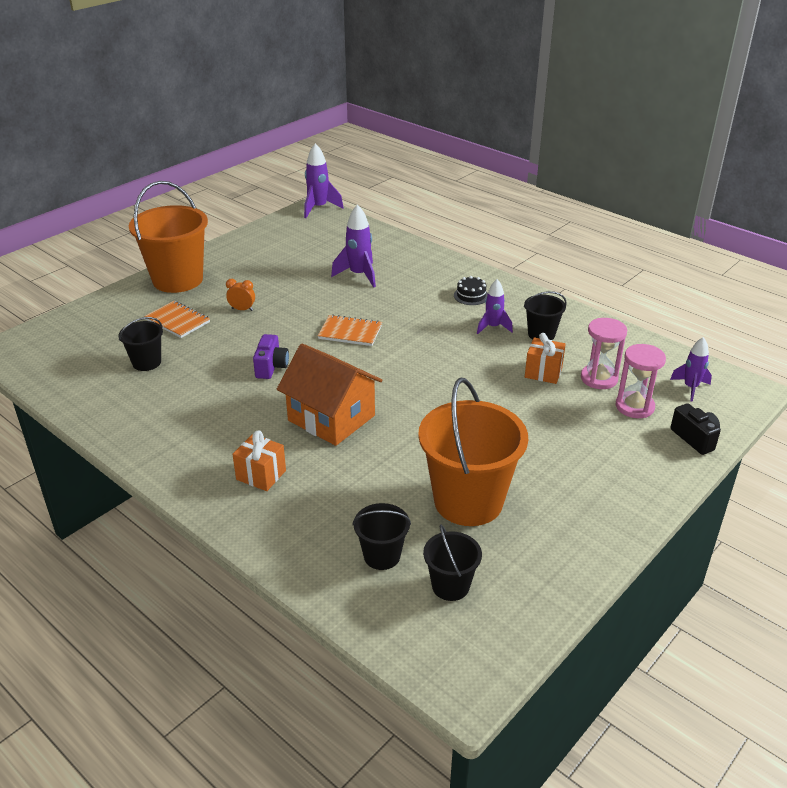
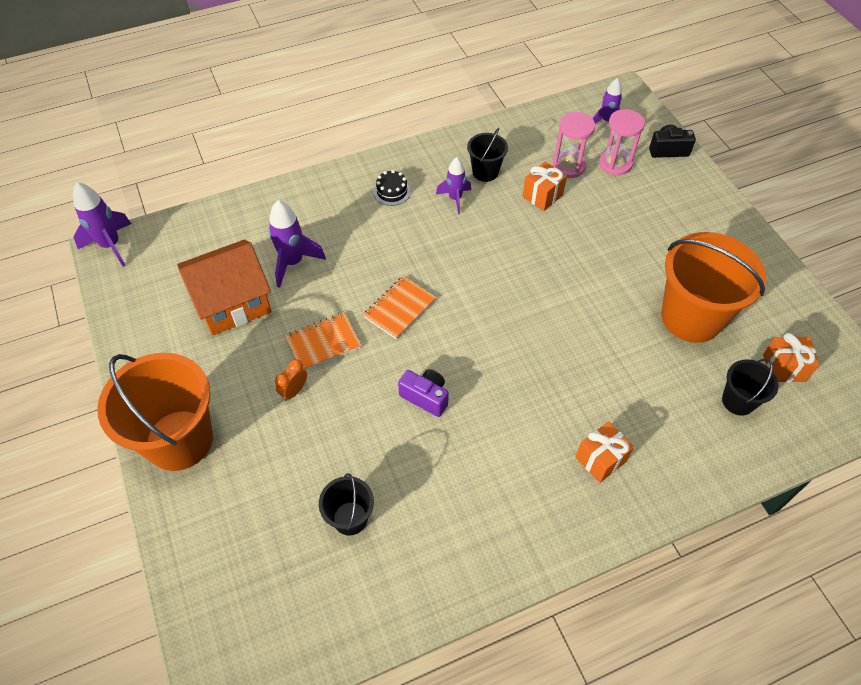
camera: 65 degrees left, 20 degrees up
orange notebook [144,301,210,338] -> orange notebook moved to [285,313,361,370]
orange house [277,343,382,446] -> orange house moved to [177,239,272,336]
black bucket [423,525,482,601] -> orange gift [763,333,820,382]

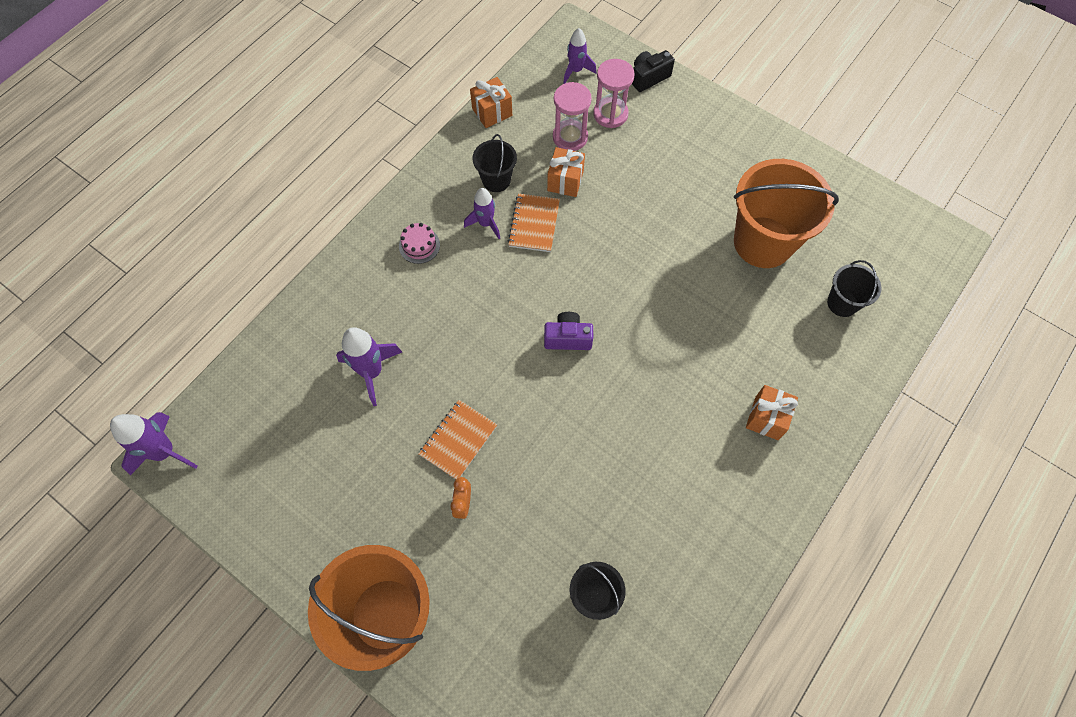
camera: 30 degrees left, 10 degrees up
orange house [177,239,272,336] -> none
orange notebook [363,276,436,340] -> orange notebook moved to [508,193,560,252]
black cake [373,170,411,206] -> pink cake [399,223,440,264]
purple camera [398,369,449,417] -> purple camera moved to [544,312,593,350]
orange gift [763,333,820,382] -> orange gift moved to [470,77,512,128]

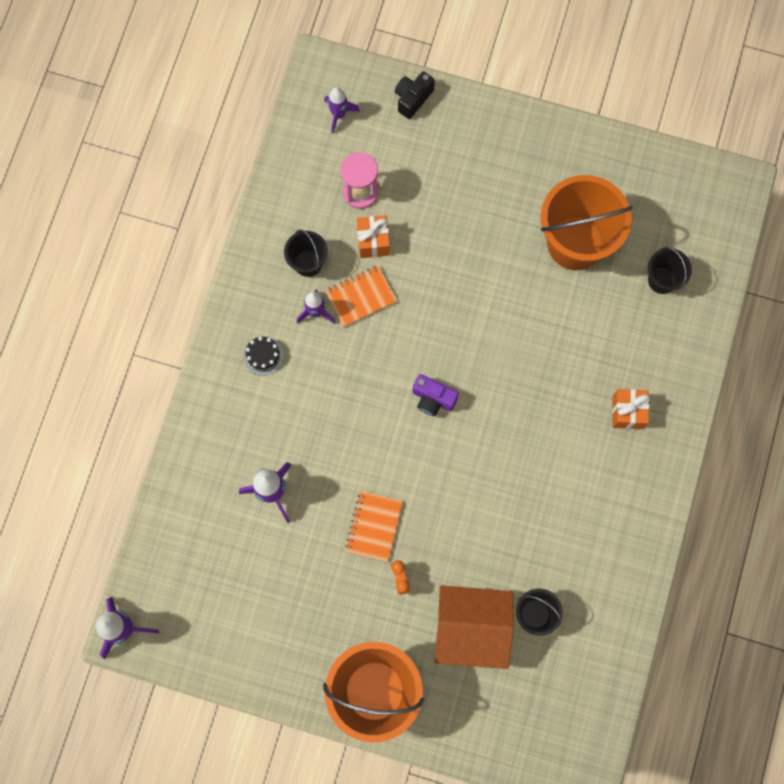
camera: 20 degrees left, 10 degrees up
pink cake [399,223,440,264] -> black cake [243,337,284,376]
orange gift [470,77,512,128] -> none
orange notebook [508,193,560,252] -> orange notebook turned 75 degrees clockwise [325,265,397,327]
purple camera [544,312,593,350] -> purple camera turned 135 degrees counterclockwise [412,374,459,416]
pink hourglass [593,59,635,128] -> none
none -> orange house [434,585,514,669]

